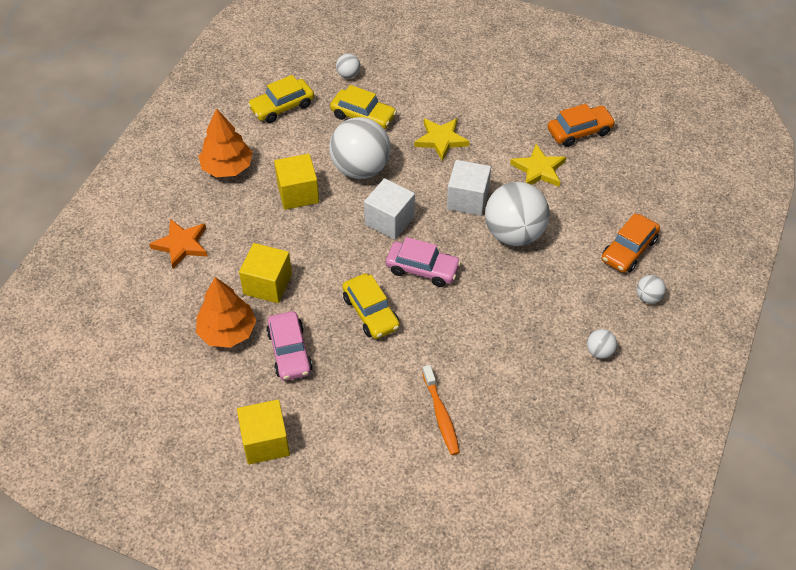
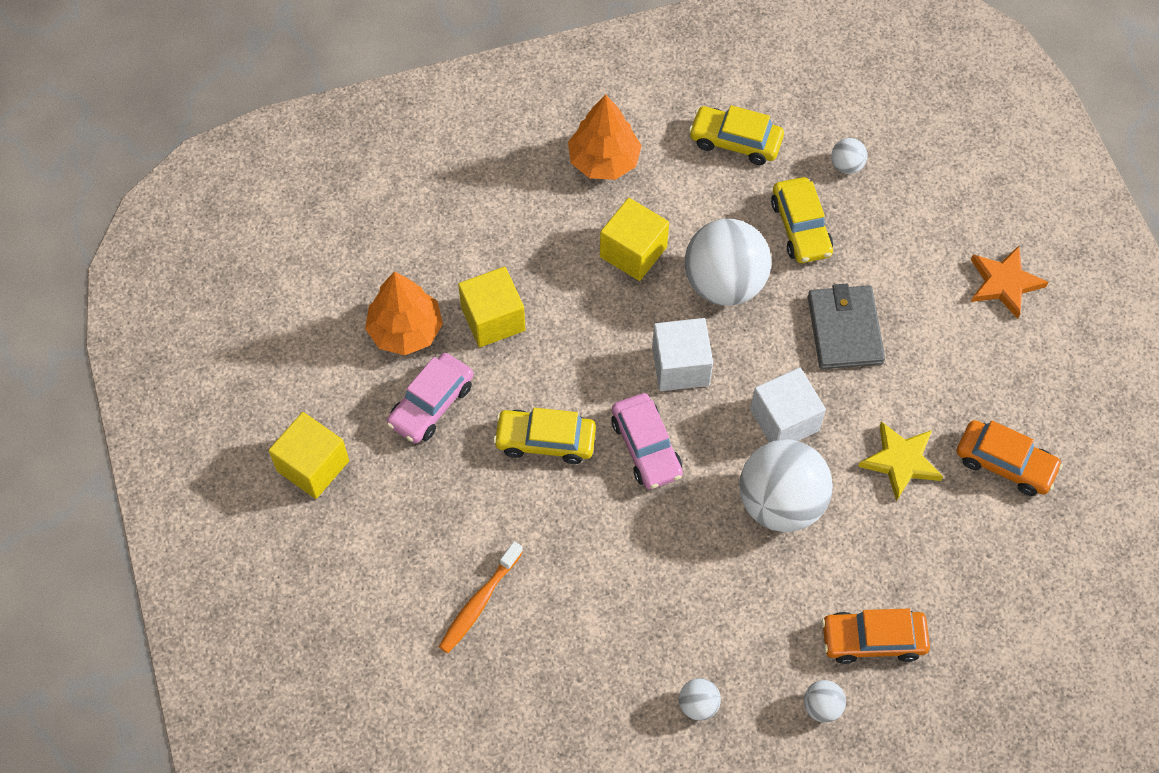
camera: 50 degrees right, 10 degrees up
orange star [149,219,208,269] -> orange star moved to [971,246,1049,319]
yellow car [342,273,400,339] -> yellow car turned 75 degrees clockwise [493,408,596,464]
yellow star [414,118,469,161] -> grey wallet [808,284,885,369]

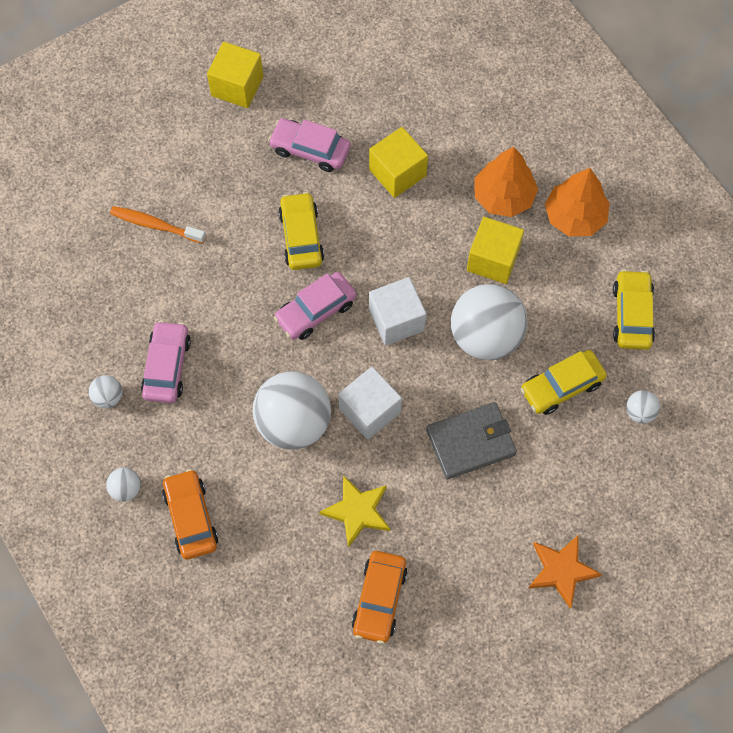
camera: 75 degrees right, 5 degrees up
orange tree [365,271,443,355] -> orange tree moved to [474,147,538,217]
none -> pink car [141,320,191,403]

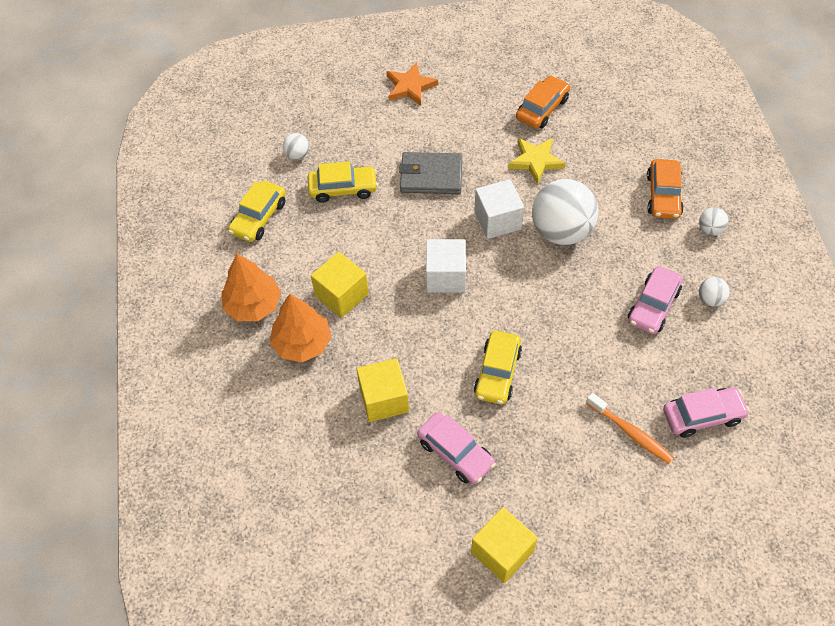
camera: 155 degrees left, 10 degrees down
pink car [274,272,357,340] -> pink car moved to [663,387,750,438]
white ball [451,284,527,360] -> none

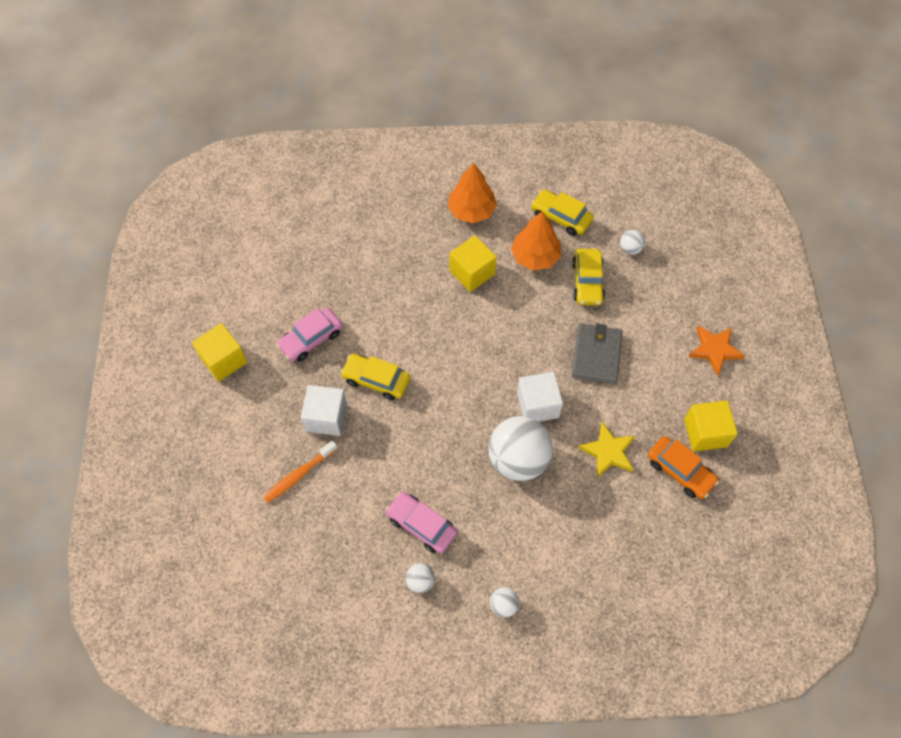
camera: 95 degrees right, 5 degrees up
orange tree [270,294,332,362] -> orange tree moved to [511,211,561,270]
yellow cube [357,358,409,422] -> yellow cube moved to [684,400,738,452]
white cube [426,239,466,293] -> white cube moved to [300,385,347,436]
orange car [647,159,684,219] -> none
pink car [663,387,750,438] -> none

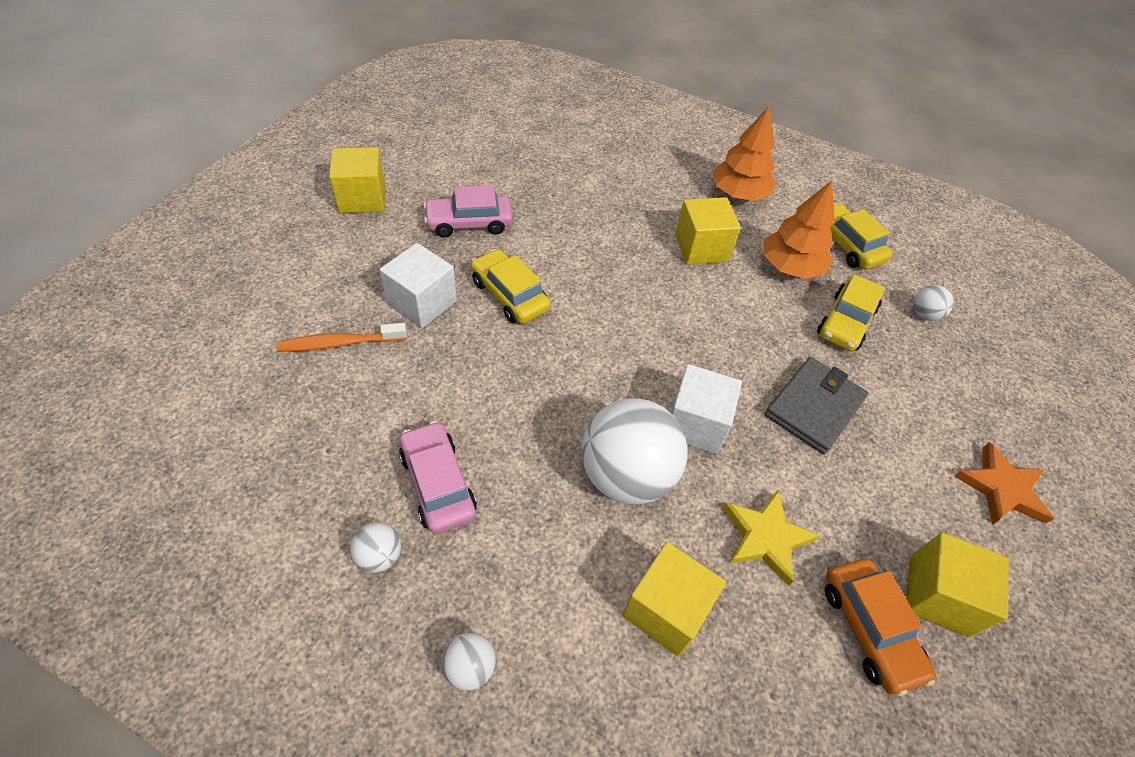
camera: 25 degrees right, 10 degrees down
none -> yellow cube [622,542,726,656]

